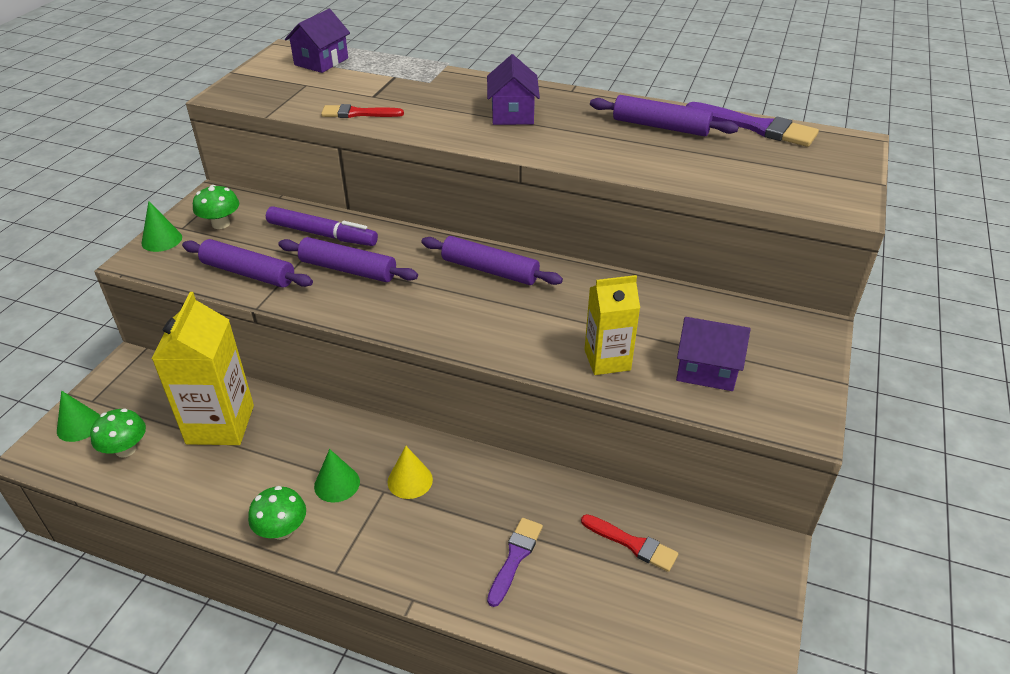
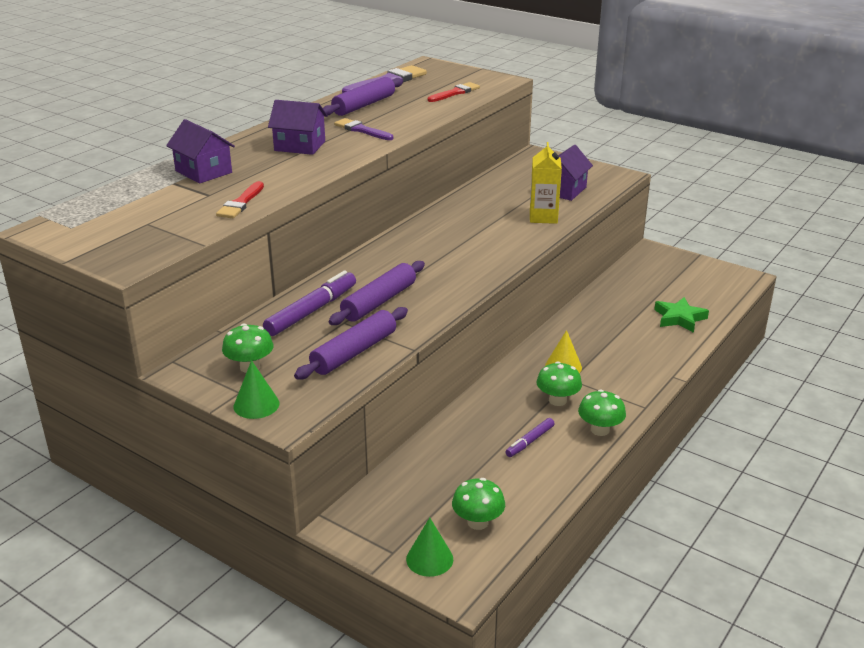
camera: 75 degrees left, 10 degrees down
yellow carton [152,292,254,445] -> none
purple house [285,9,350,73] -> purple house moved to [166,119,235,184]
green cone [314,449,360,503] -> green mushroom [536,361,582,406]
purple rolling pin [421,236,563,285] -> none
purple brush [487,518,543,607] -> purple brush moved to [334,118,393,140]
red brush [581,514,678,572] -> red brush moved to [428,82,480,102]
none -> purple marker [505,418,555,457]
none -> green star [654,297,709,333]

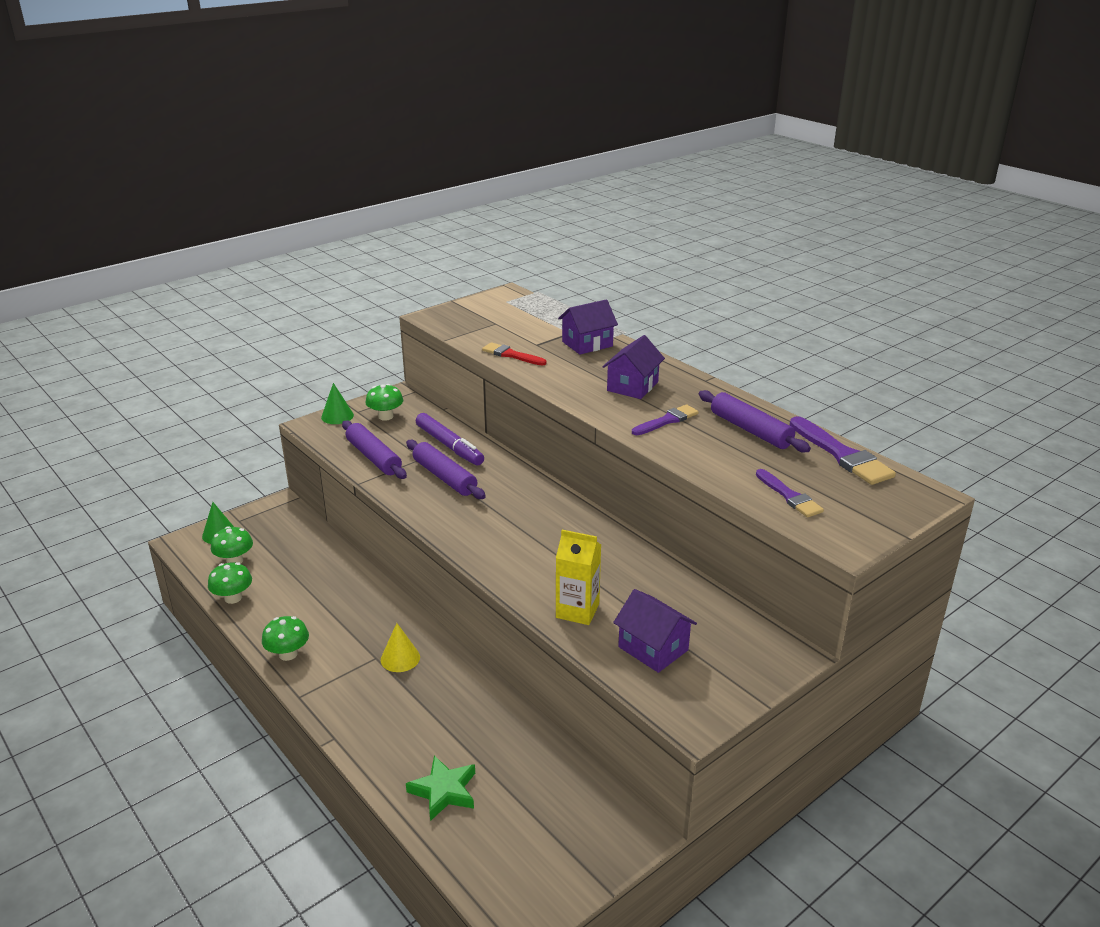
camera: 105 degrees right, 0 degrees up
red brush [428,82,480,102] -> purple brush [756,469,824,518]
purple marker [505,418,555,457] -> none
green mushroom [536,361,582,406] -> green mushroom moved to [208,562,252,604]

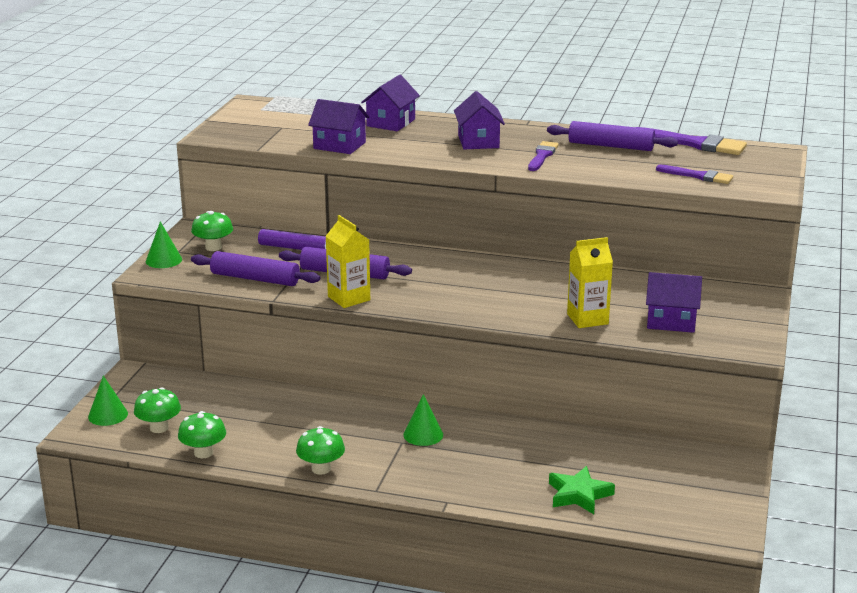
camera: 35 degrees left, 5 degrees down
yellow cone [381,623,420,672] -> green cone [403,394,443,446]
red brush [482,342,546,365] -> purple house [308,99,369,154]
none -> yellow carton [326,215,370,308]

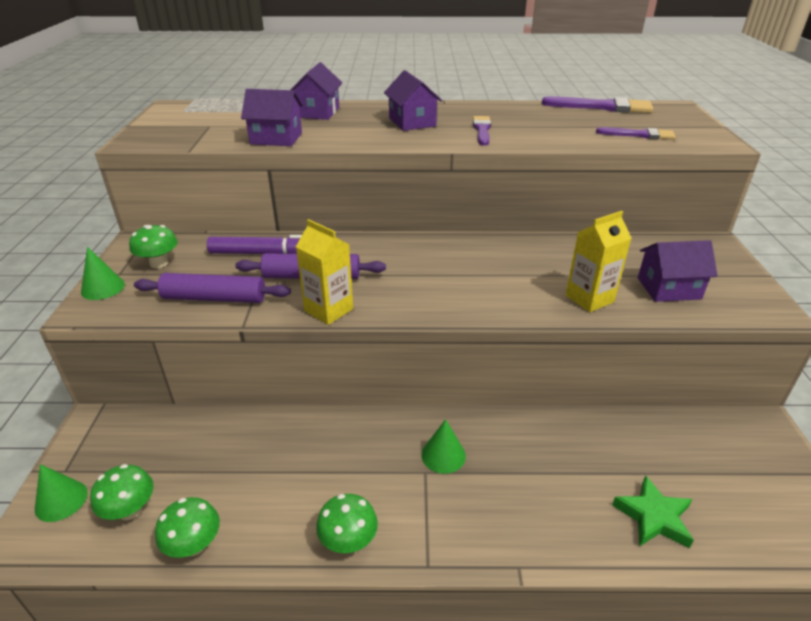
camera: 15 degrees left, 10 degrees up
purple rolling pin [547,121,678,151] -> none

